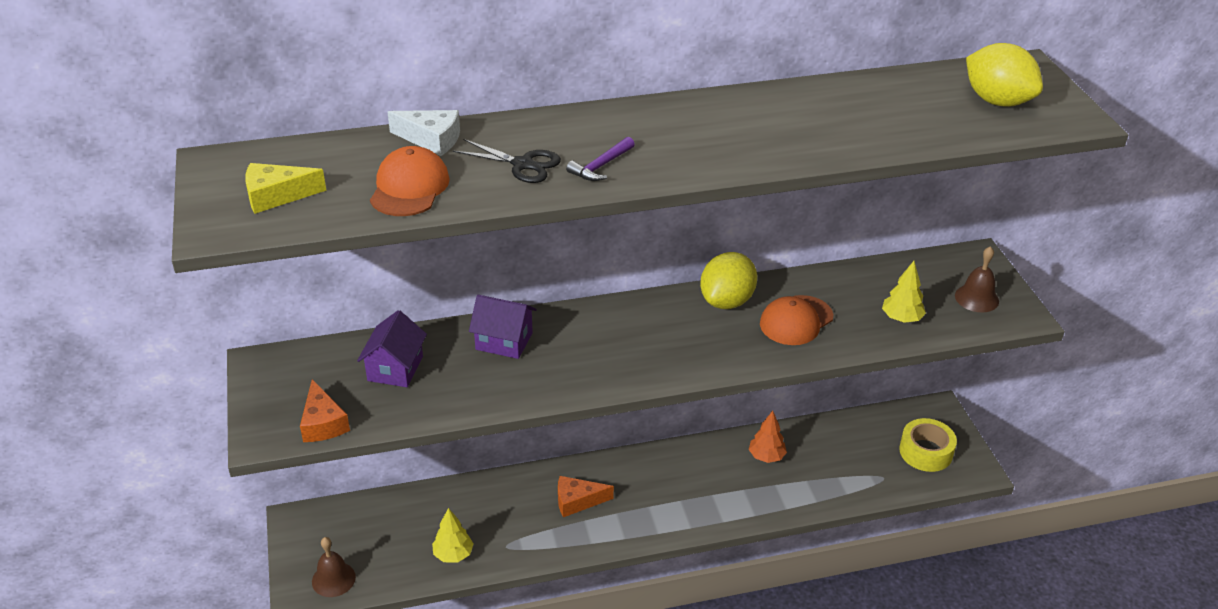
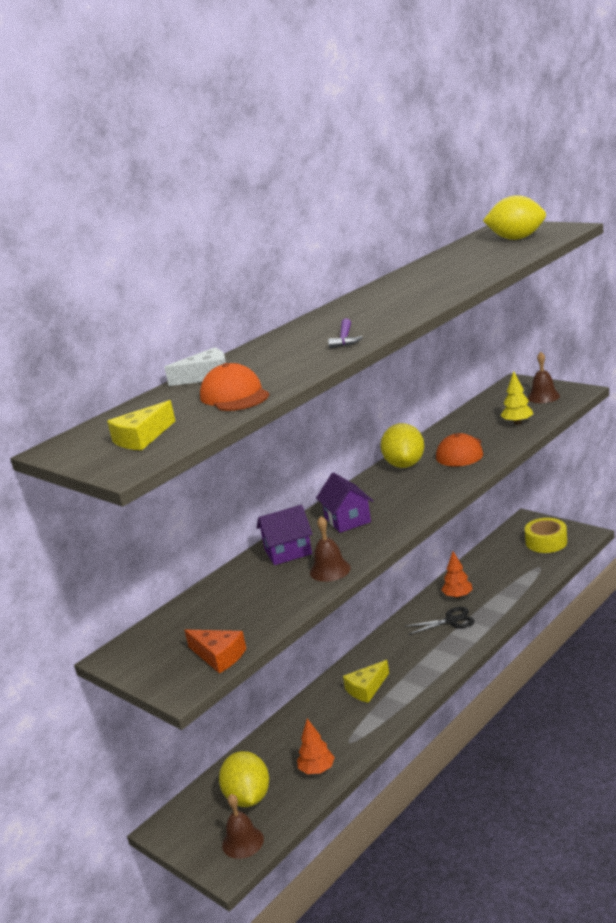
camera: 30 degrees left, 15 degrees down
purple house [357,310,427,387] -> purple house moved to [316,472,373,533]
yellow tree [432,508,474,562] -> orange tree [297,719,335,774]
black scissors [453,139,561,183] -> black scissors moved to [405,607,475,635]
orange cheese [558,476,614,517] -> yellow cheese [343,660,389,703]
none -> yellow lemon [219,751,269,807]
none -> brown bell [310,516,351,582]

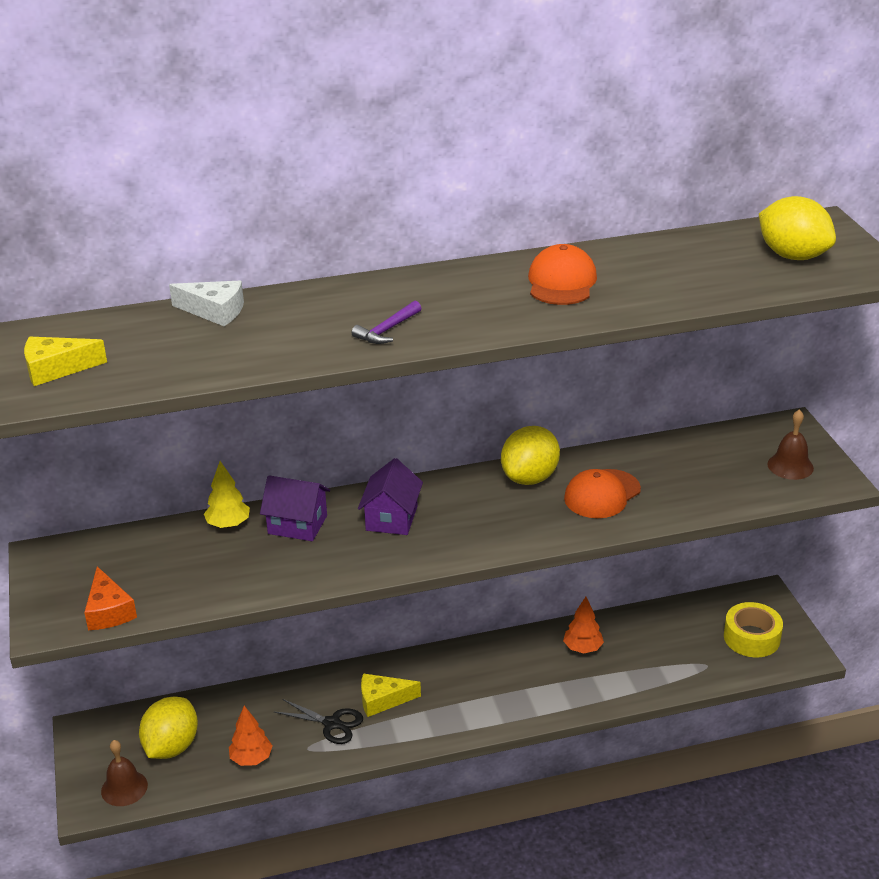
camera: 30 degrees right, 10 degrees up
orange cap [200,363,270,411] -> orange cap moved to [528,244,597,305]
brown bell [310,516,351,582] -> none
black scissors [405,607,475,635] -> black scissors moved to [274,699,363,744]
yellow tree [500,371,533,425] -> yellow tree moved to [204,461,250,528]

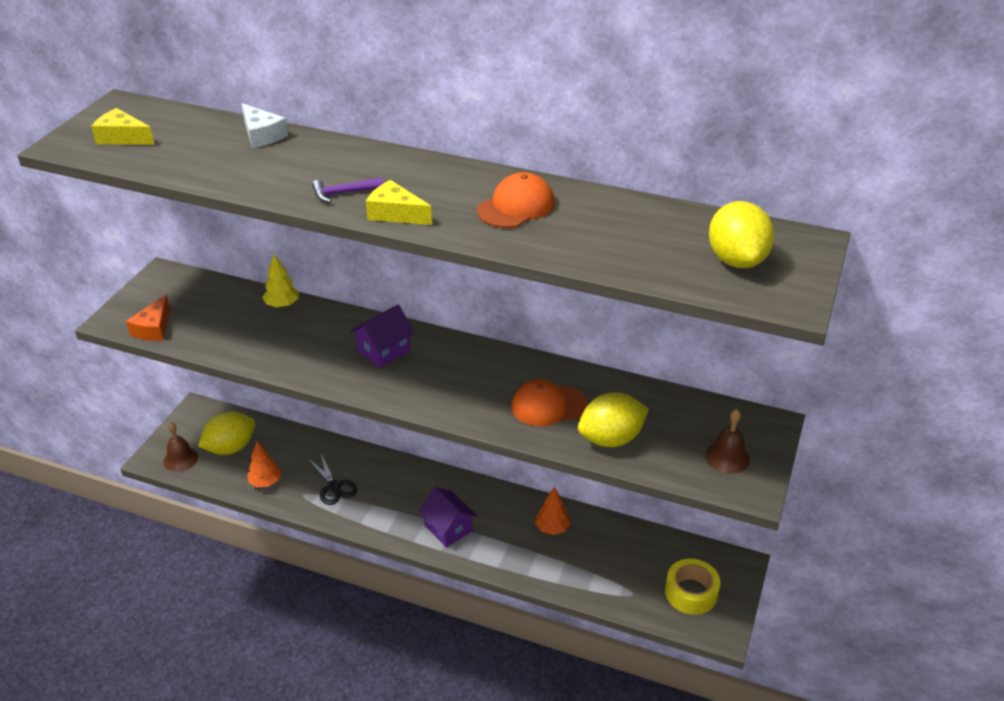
camera: 35 degrees right, 5 degrees up
purple house [260,476,330,541] -> purple house moved to [418,487,477,547]
yellow cheese [361,673,421,717] -> yellow cheese moved to [366,180,432,225]
yellow lemon [501,426,560,485] -> yellow lemon moved to [578,392,649,447]

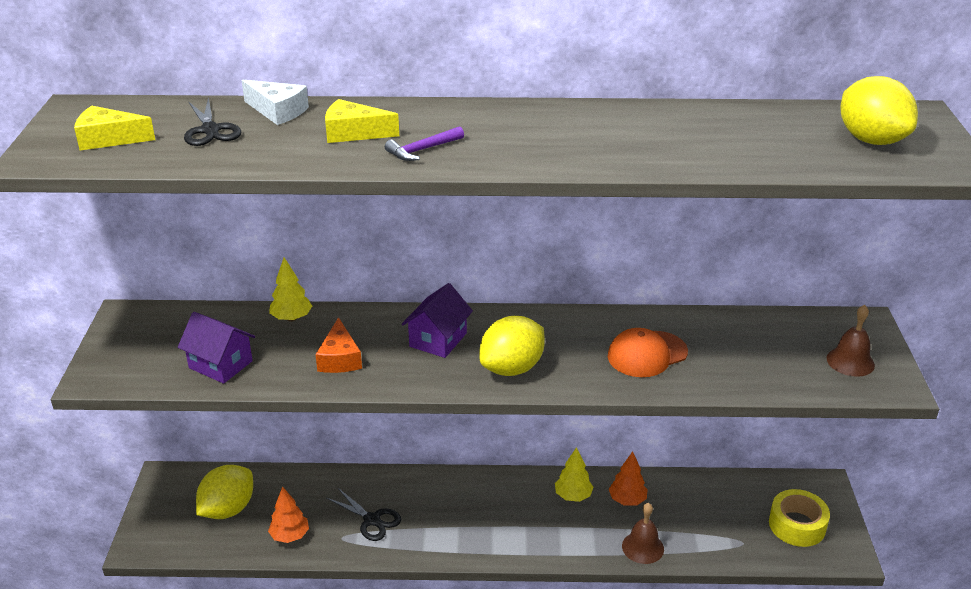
camera: 20 degrees left, 5 degrees down
orange cheese [126,294,170,341] -> orange cheese moved to [315,317,362,373]
brown bell [163,422,198,472] -> brown bell moved to [622,503,664,564]
yellow cheese [366,180,432,225] -> yellow cheese moved to [325,99,399,143]
purple house [418,487,477,547] -> purple house moved to [178,312,255,384]
orange cap [477,172,555,228] -> none
yellow lemon [578,392,649,447] -> yellow lemon moved to [479,316,545,376]
none -> black scissors [184,97,242,146]
none -> yellow tree [555,447,593,502]

